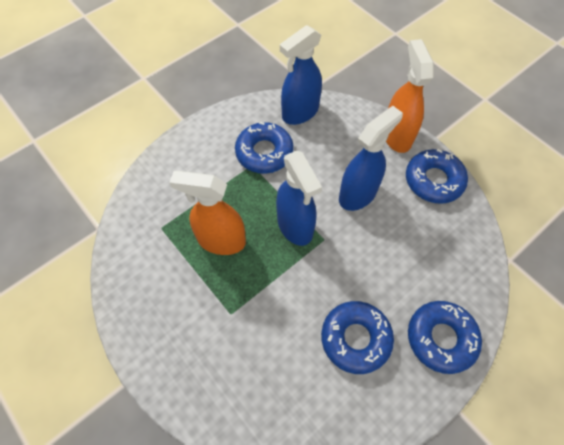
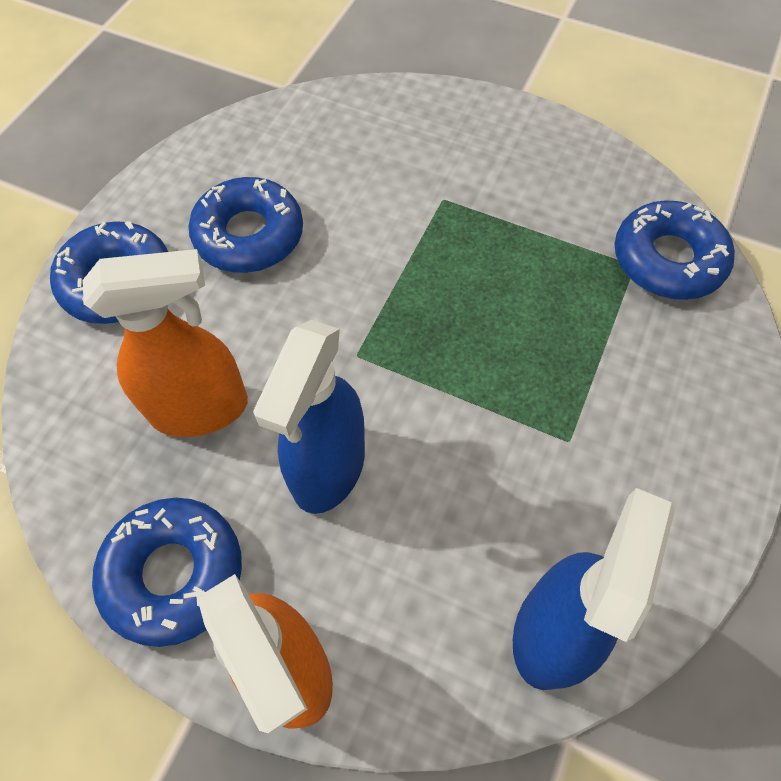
camera: 155 degrees right, 0 degrees up
orange spray bottle [169,171,246,255] -> orange spray bottle moved to [83,249,248,437]
blue donut [235,122,294,174] -> blue donut moved to [615,200,735,300]
blue spray bottle [276,151,322,246] -> none

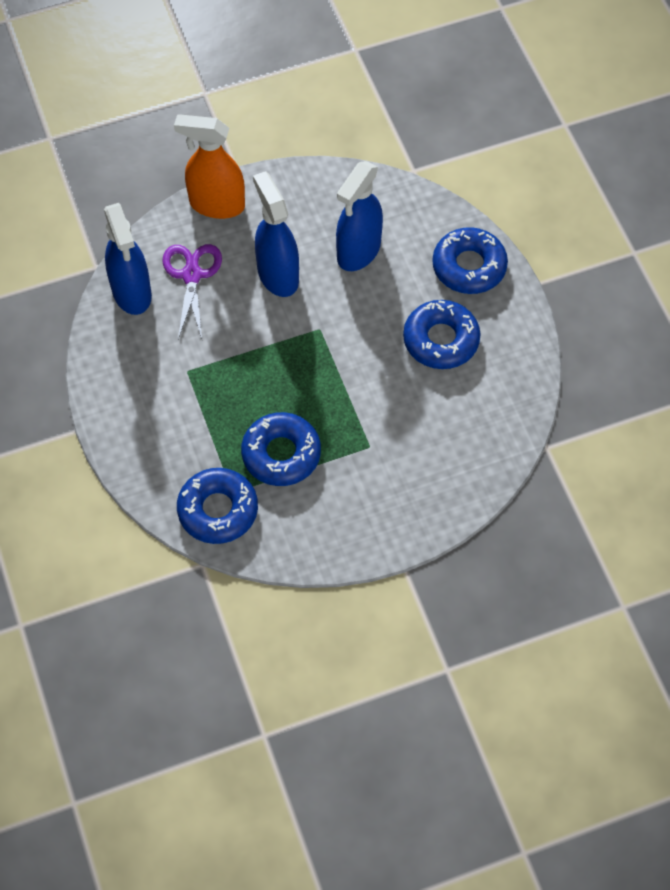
camera: 135 degrees right, 0 degrees up
orange spray bottle [83,249,248,437] -> blue spray bottle [336,161,383,271]
blue donut [92,498,242,647] -> blue donut moved to [241,412,321,486]
none -> purple scissors [162,244,222,339]

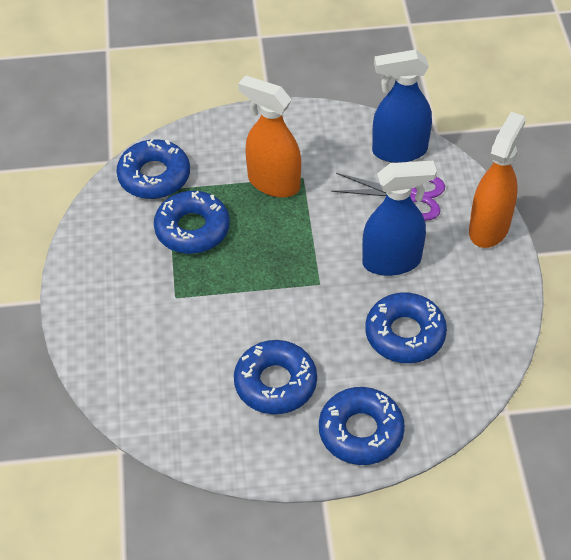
camera: 105 degrees right, 10 degrees down
blue spray bottle [336,161,383,271] -> blue donut [365,292,447,363]
none -> orange spray bottle [238,75,301,198]

